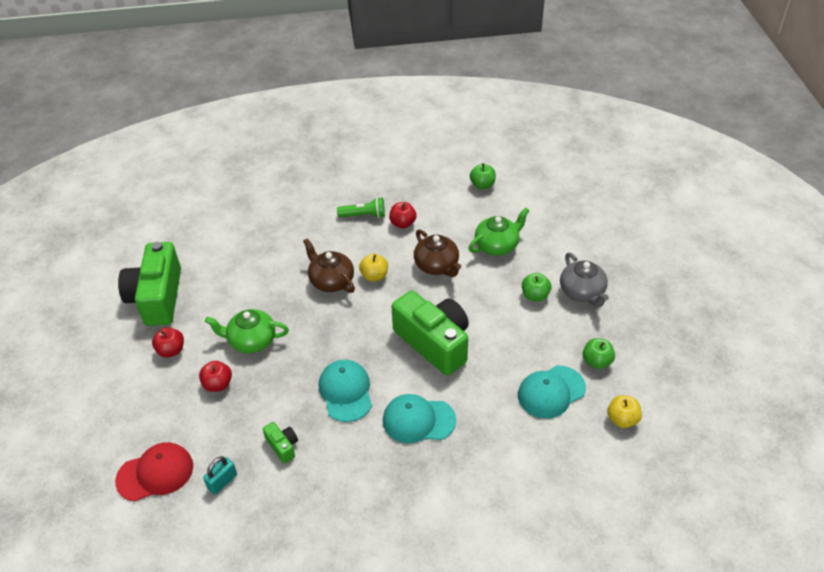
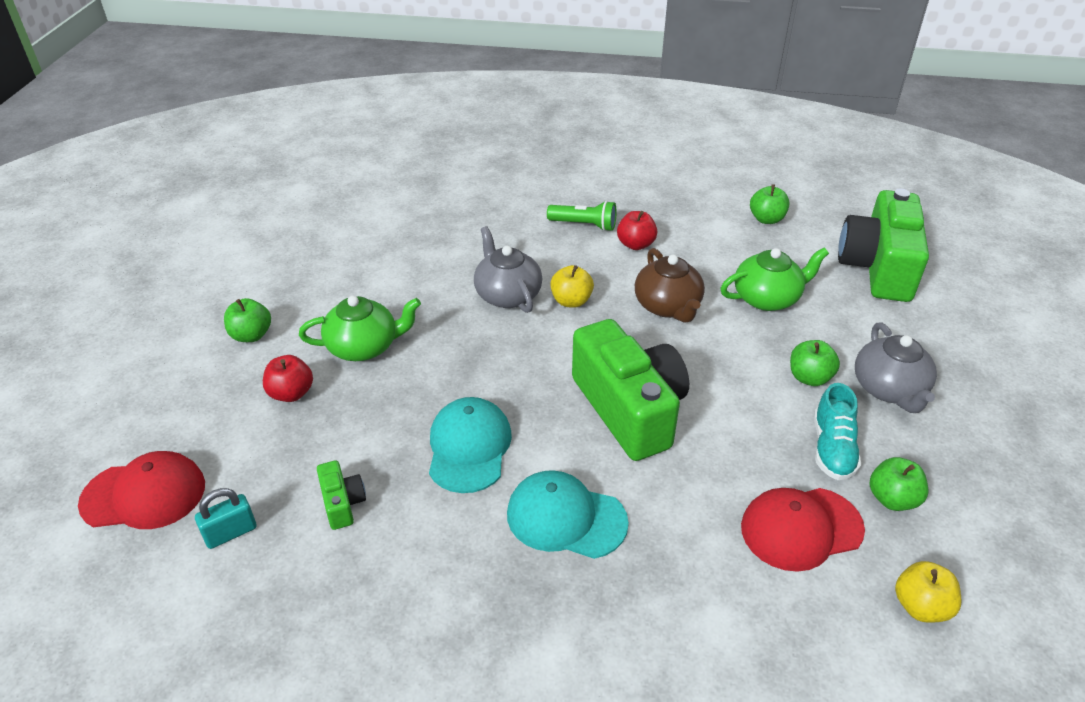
camera: 15 degrees right, 5 degrees down
green camera [118,242,181,326] -> green camera moved to [838,189,929,302]
red apple [152,327,184,358] -> green apple [224,298,271,342]
green teapot [205,309,289,353] -> green teapot turned 150 degrees clockwise [299,296,421,361]
brown teapot [303,239,355,293] -> grey teapot [474,226,542,313]
turquoise cap [518,366,586,419] -> red cap [741,488,865,572]
none -> turquoise shoe [814,383,861,480]

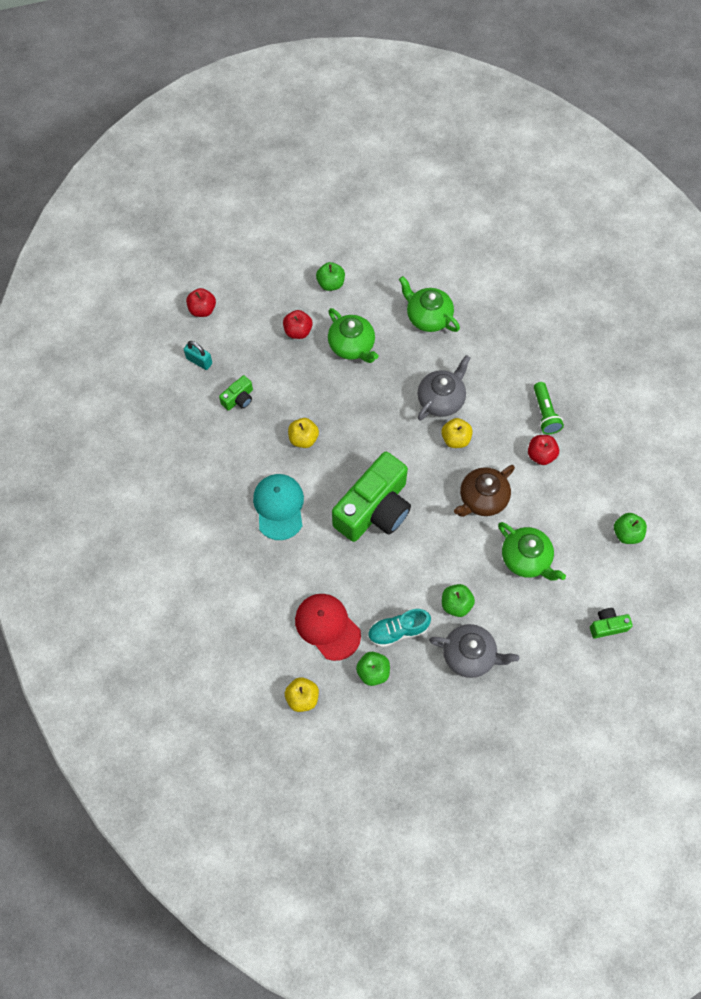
camera: 65 degrees right, 25 degrees up
red cap [78,451,205,529] -> red apple [186,288,216,317]
turquoise cap [429,397,512,493] -> yellow apple [288,418,319,448]
green camera [838,189,929,302] -> green camera [590,608,633,638], size x0.43
grey teapot [855,322,937,413] -> grey teapot turned 135 degrees counterclockwise [429,624,519,678]
none -> green teapot [399,276,460,332]

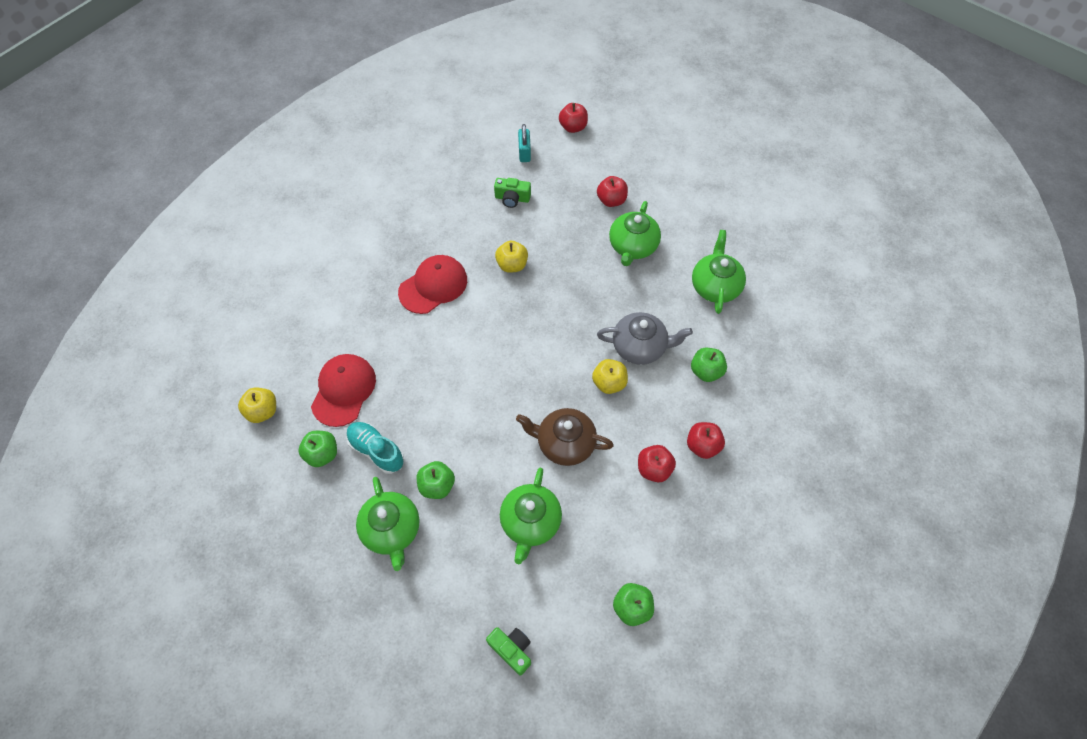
camera: 55 degrees right, 5 degrees down
turquoise cap [253,474,304,540] -> red cap [398,255,467,314]
green apple [316,262,345,291] -> green apple moved to [691,348,727,382]
green camera [332,452,411,542] -> none
grey teapot [429,624,519,678] -> green teapot [356,477,420,571]
green flashlight [534,382,564,434] -> red apple [687,422,725,459]

